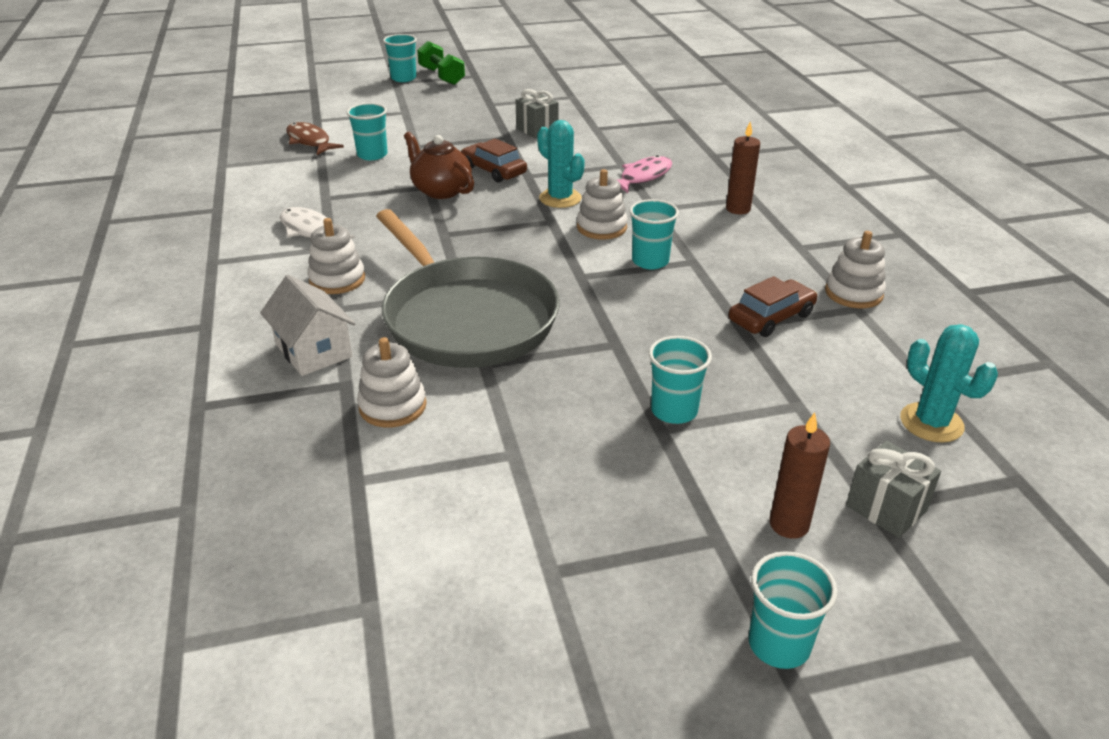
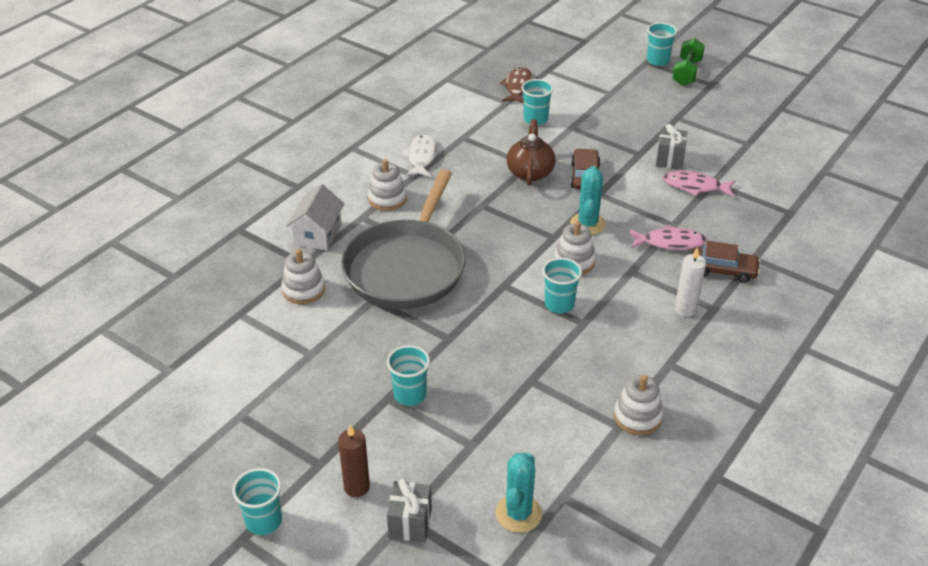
camera: 50 degrees right, 5 degrees up
brown candle [726,122,760,214] -> white candle [675,247,706,317]
brown car [729,276,817,337] -> brown car moved to [692,241,760,283]
none -> pink fish [663,171,735,197]

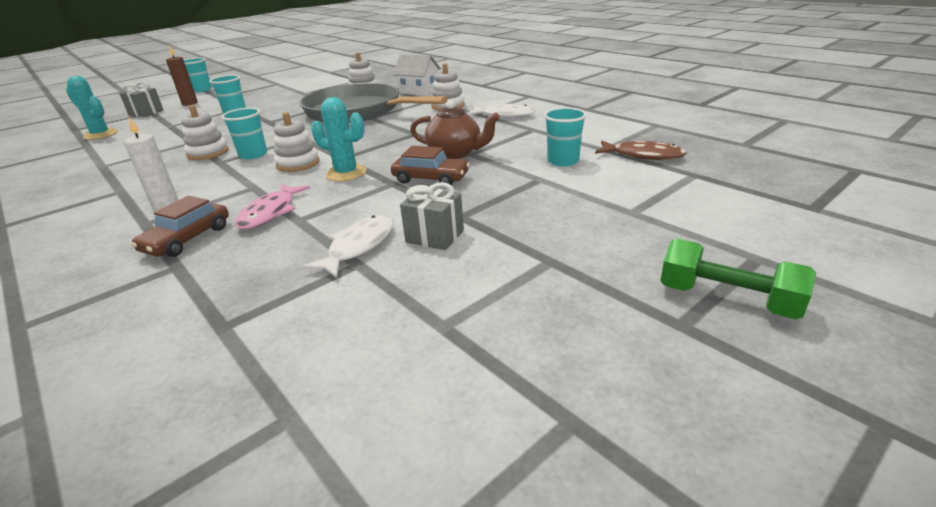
camera: 105 degrees right, 10 degrees down
white stacking toy [614,375,663,435] -> white stacking toy moved to [181,105,228,160]
turquoise cup [647,23,677,66] -> none
pink fish [663,171,735,197] -> white fish [302,215,394,278]

